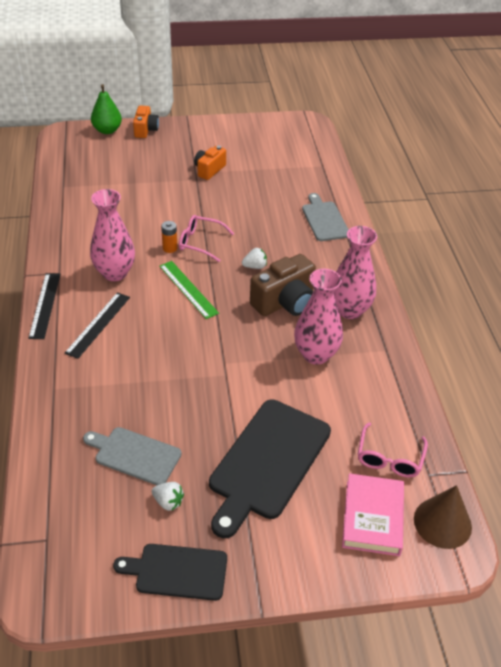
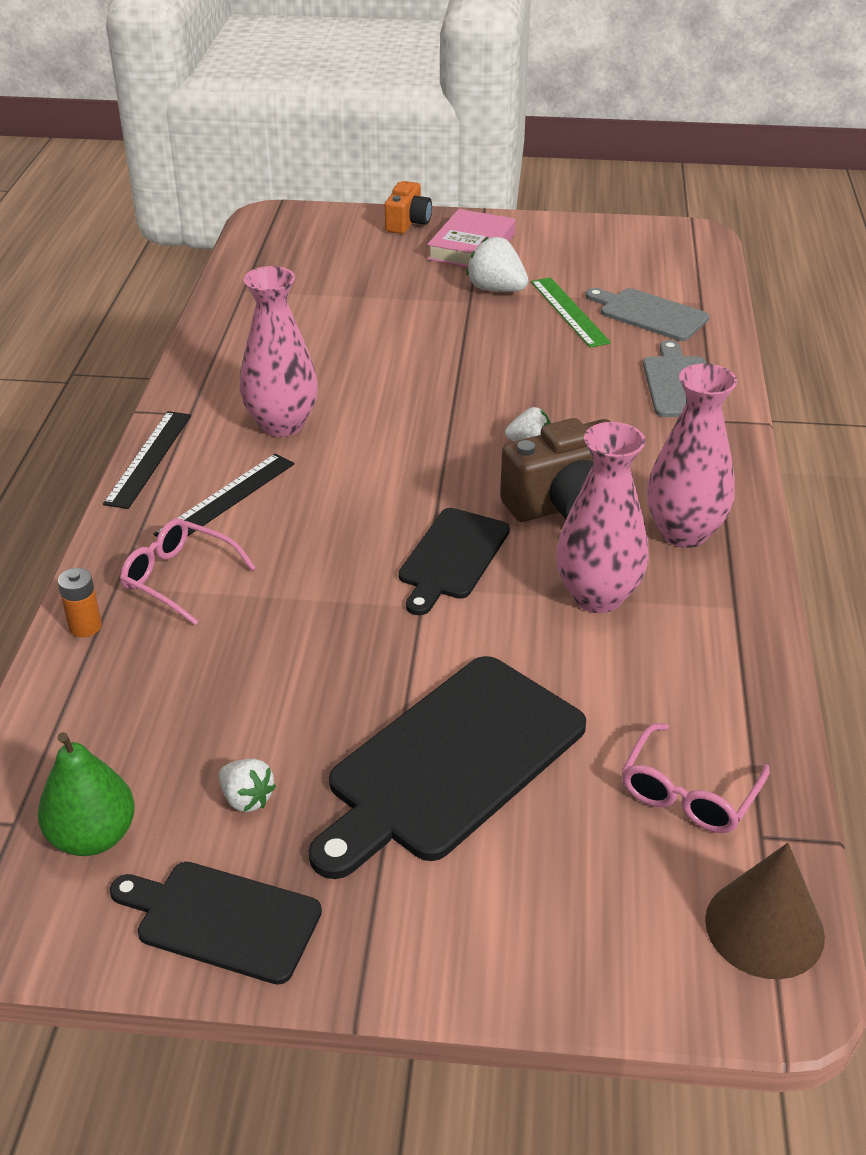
camera: 15 degrees right, 5 degrees down
grey cutting board [83,427,182,485] -> grey cutting board moved to [586,288,709,341]
green pear [91,84,122,134] -> green pear moved to [38,732,135,856]
green ruler [159,261,219,319] -> green ruler moved to [531,277,611,348]
orange battery [161,221,177,253] -> orange battery moved to [58,568,102,637]
pink glasses [179,215,234,262] -> pink glasses moved to [120,518,256,625]
orange camera [194,145,226,180] -> white strawberry [466,237,528,292]
pink book [342,473,404,556] -> pink book moved to [427,209,516,267]
none -> black cutting board [398,508,510,615]

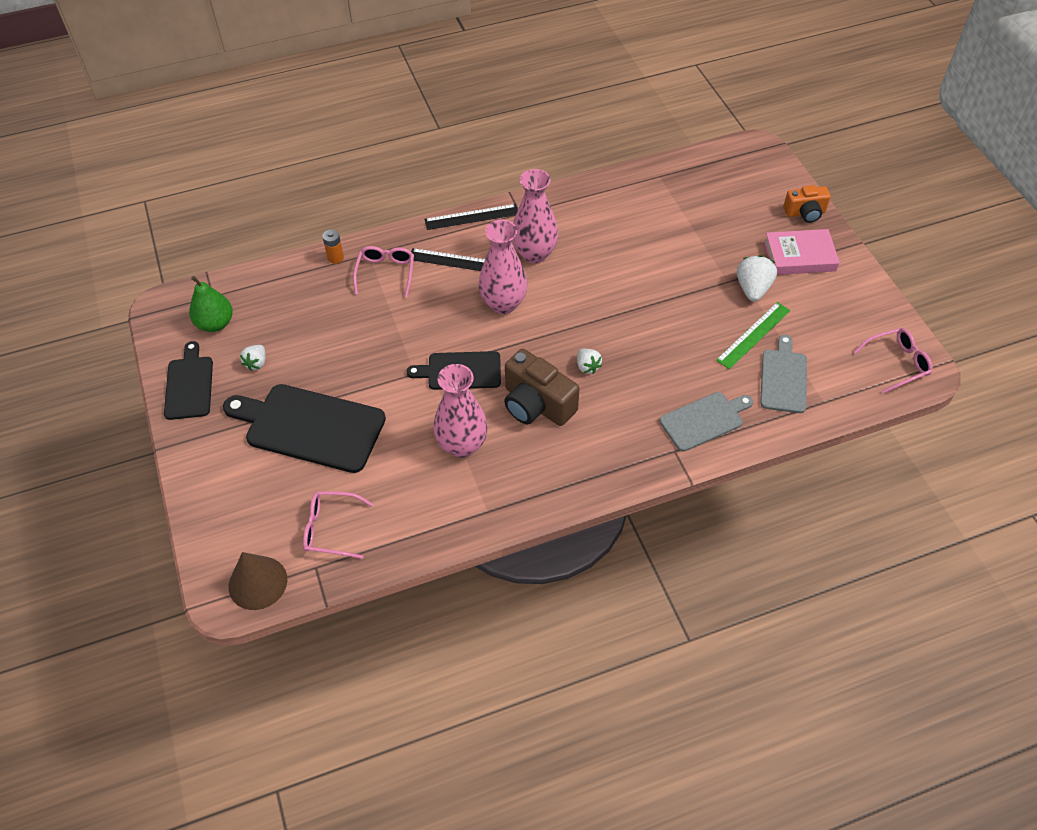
camera: 65 degrees right, 15 degrees up
pink vase [647,364,737,548] -> pink vase moved to [479,220,528,314]
none -> pink glasses [854,328,933,393]

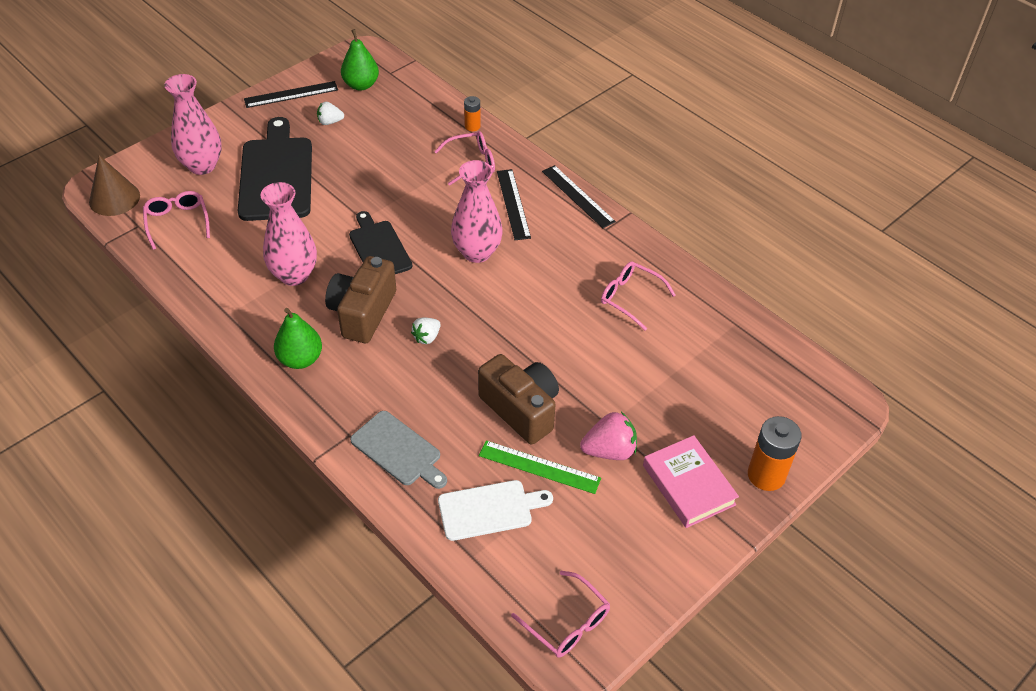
camera: 65 degrees right, 5 degrees down
black cutting board [164,341,213,420] -> black ruler [244,81,338,108]
pink vase [512,169,558,263] -> pink vase moved to [164,74,222,175]
white strawberry [737,255,777,301] -> pink strawberry [580,412,637,460]
grey cutting board [760,335,807,413] -> white cutting board [438,480,553,541]
orange camera [783,185,831,223] -> orange battery [748,416,802,491]
none -> green pear [274,308,322,369]
none -> brown camera [478,354,559,445]
none -> pink glasses [601,261,676,331]

